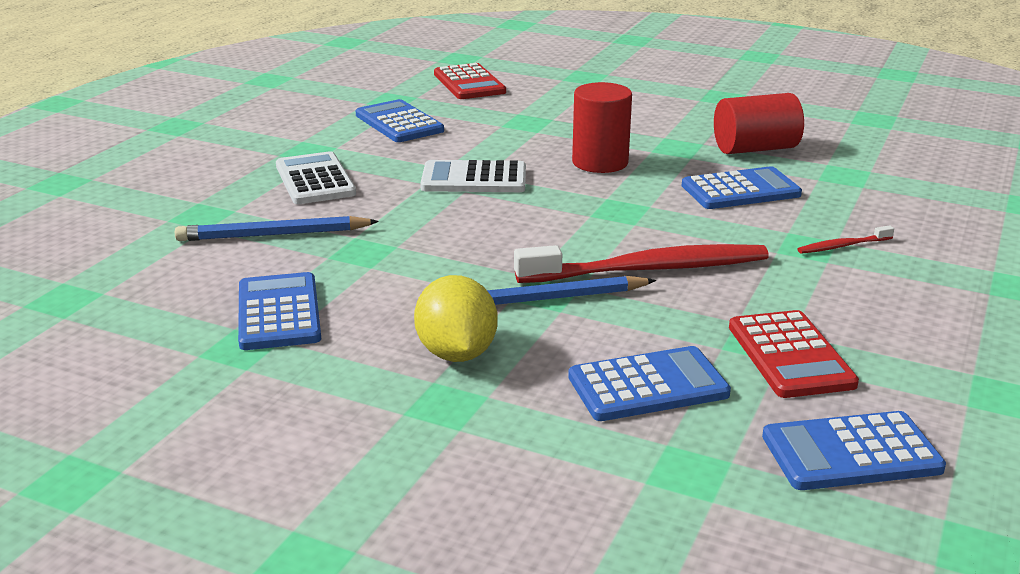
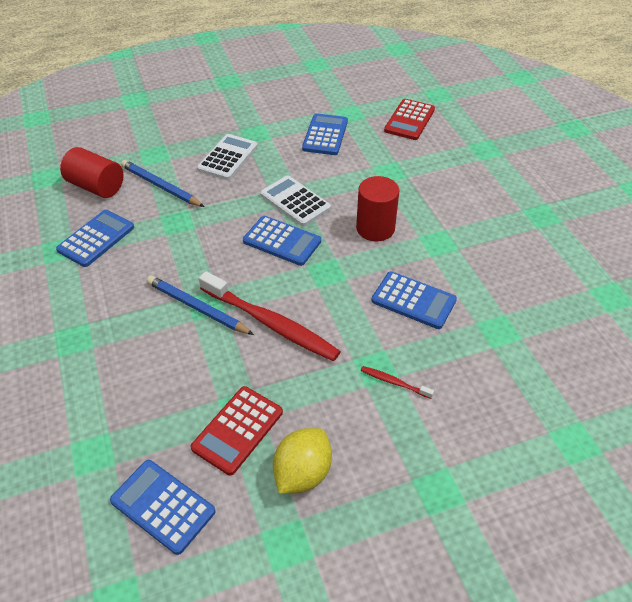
camera: 45 degrees right, 20 degrees up
yellow lemon [414,275,498,362] -> yellow lemon moved to [273,428,332,494]
blue calculator [568,346,731,421] -> blue calculator moved to [243,216,321,266]
red cylinder [714,93,804,154] -> red cylinder moved to [60,147,124,198]

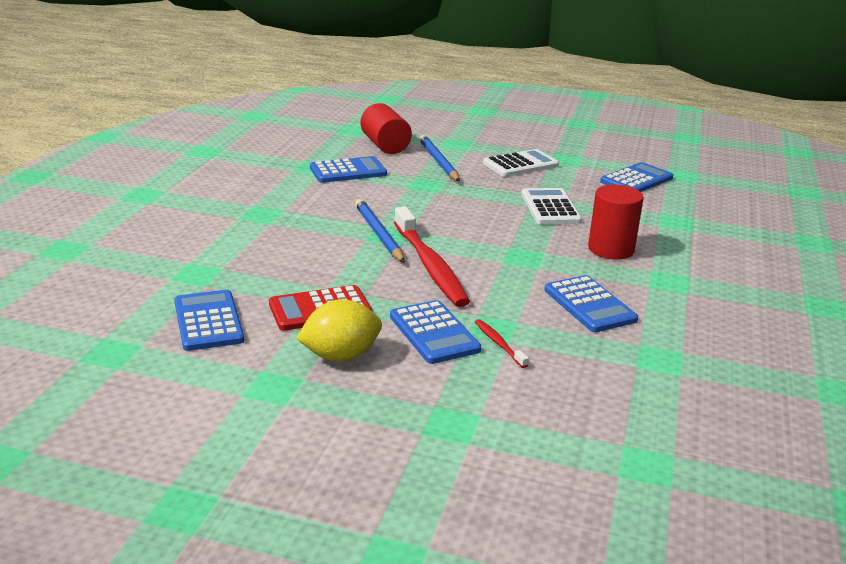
camera: 35 degrees right, 20 degrees down
blue calculator [243,216,321,266] -> blue calculator moved to [390,300,481,364]
red calculator [384,99,435,140] -> none

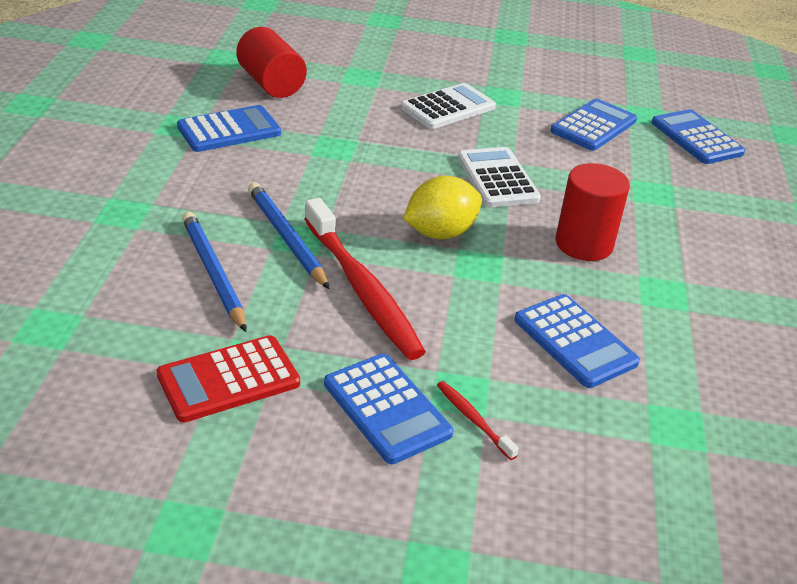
camera: 10 degrees left, 10 degrees up
blue calculator [174,290,244,351] -> blue calculator moved to [651,109,745,164]
yellow lemon [296,299,382,361] -> yellow lemon moved to [403,176,482,239]
blue pencil [419,135,460,182] -> blue pencil moved to [182,212,246,332]

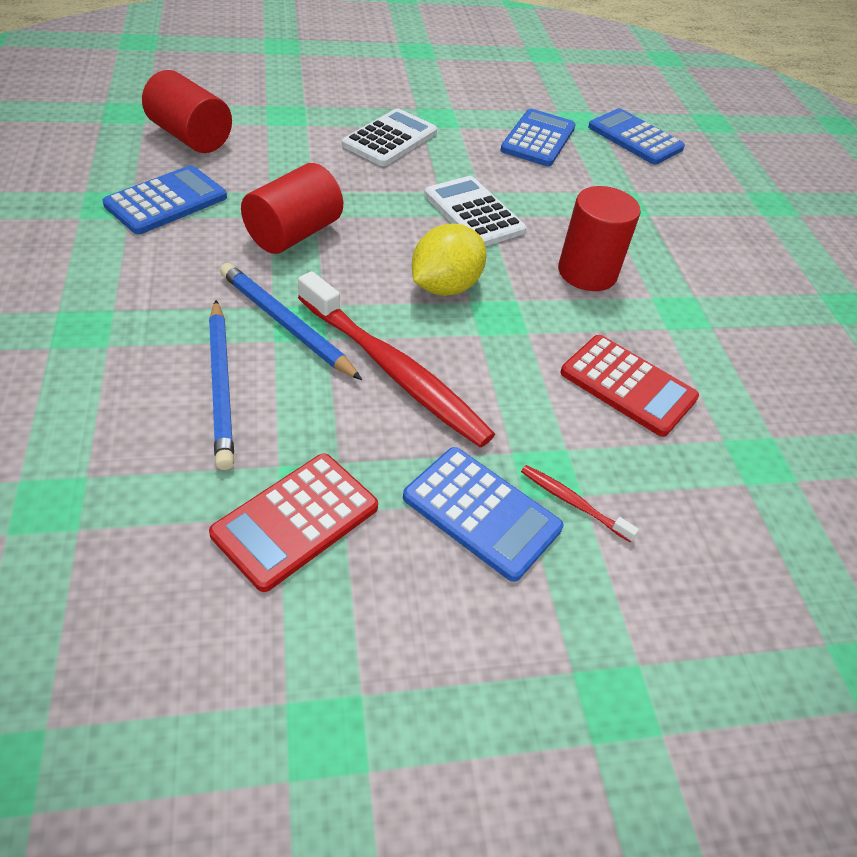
camera: 20 degrees left, 10 degrees up
blue pencil [182,212,246,332] -> blue pencil turned 150 degrees counterclockwise [209,300,234,470]
blue calculator [514,294,640,388] -> red calculator [560,335,699,437]
none -> red cylinder [241,163,343,254]

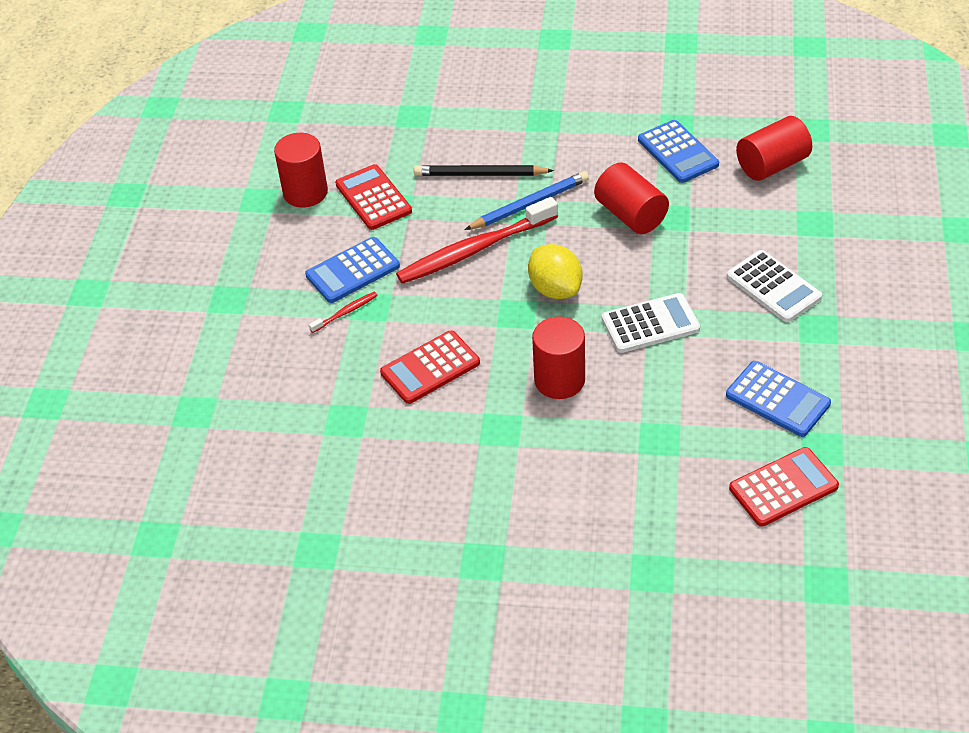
camera: 115 degrees right, 0 degrees up
blue pencil [209,300,234,470] -> black pencil [414,165,554,176]
blue calculator [588,108,685,165] -> red calculator [729,447,839,527]
none -> red cylinder [274,133,328,208]

